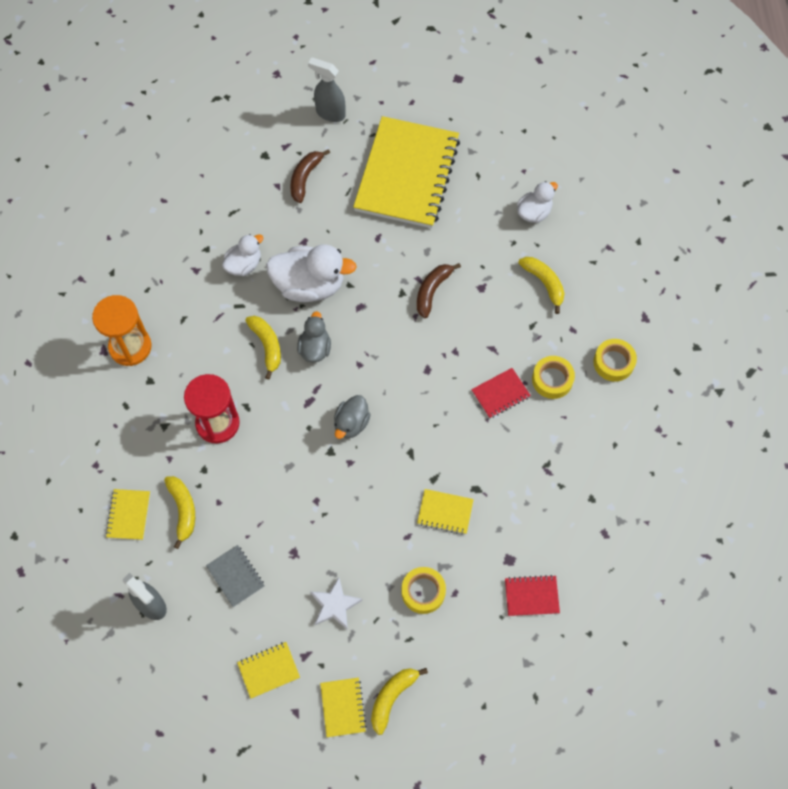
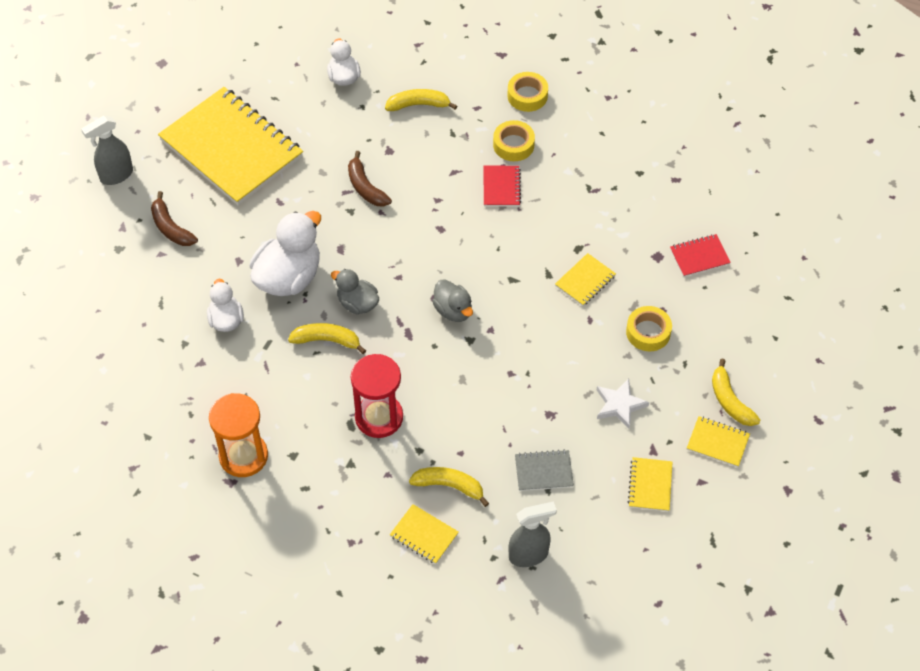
camera: 60 degrees left, 10 degrees down
red notebook [505,575,560,616] -> red notebook turned 45 degrees clockwise [670,234,731,277]

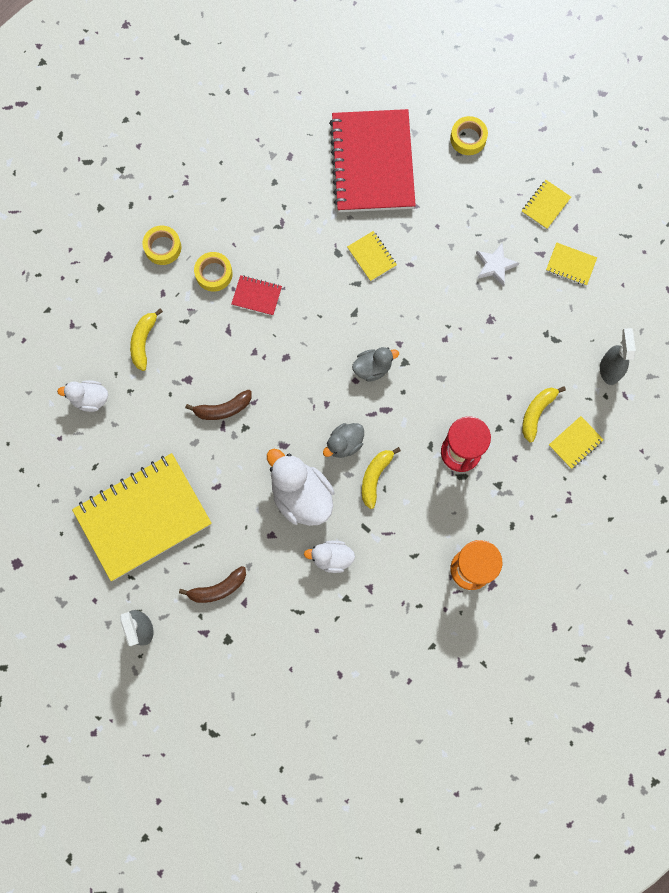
camera: 75 degrees left, 20 degrees up
grey notebook [515,450,574,491] -> none
yellow tape [626,306,672,351] -> yellow tape moved to [450,116,488,155]
red notebook [670,234,731,277] -> red notebook [329,109,416,212], size x2.48
yellow banana [712,359,760,426] -> none

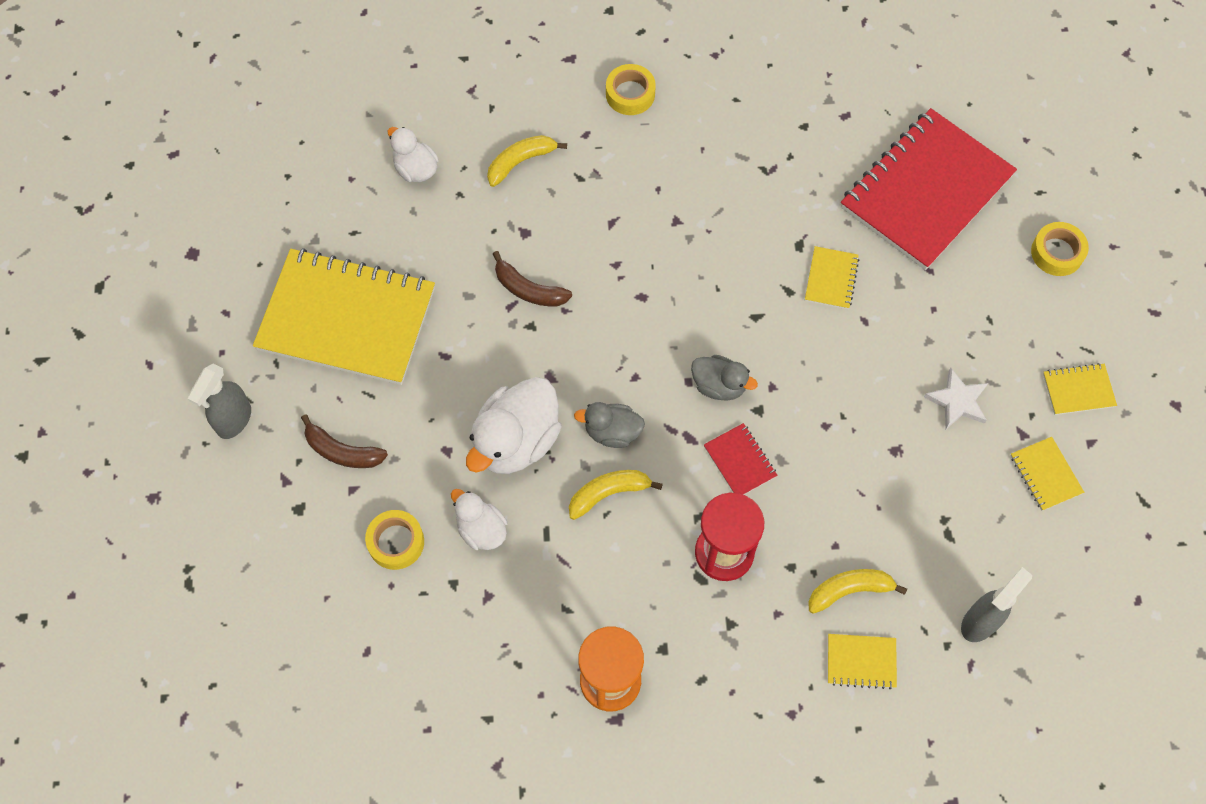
camera: 45 degrees right, 10 degrees down
yellow tape [194,252,233,292] -> yellow tape moved to [365,510,424,570]
red notebook [231,275,282,316] -> red notebook moved to [704,423,777,495]
white duck [267,449,334,526] -> white duck turned 150 degrees counterclockwise [466,377,562,474]

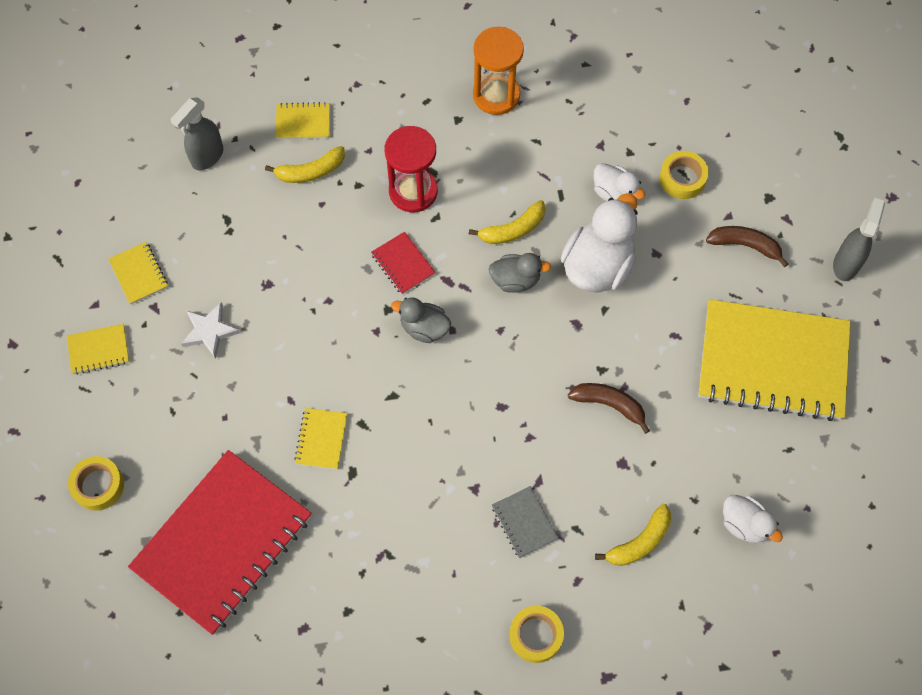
camera: 175 degrees right, 0 degrees up
none -> grey notebook [492,486,559,558]

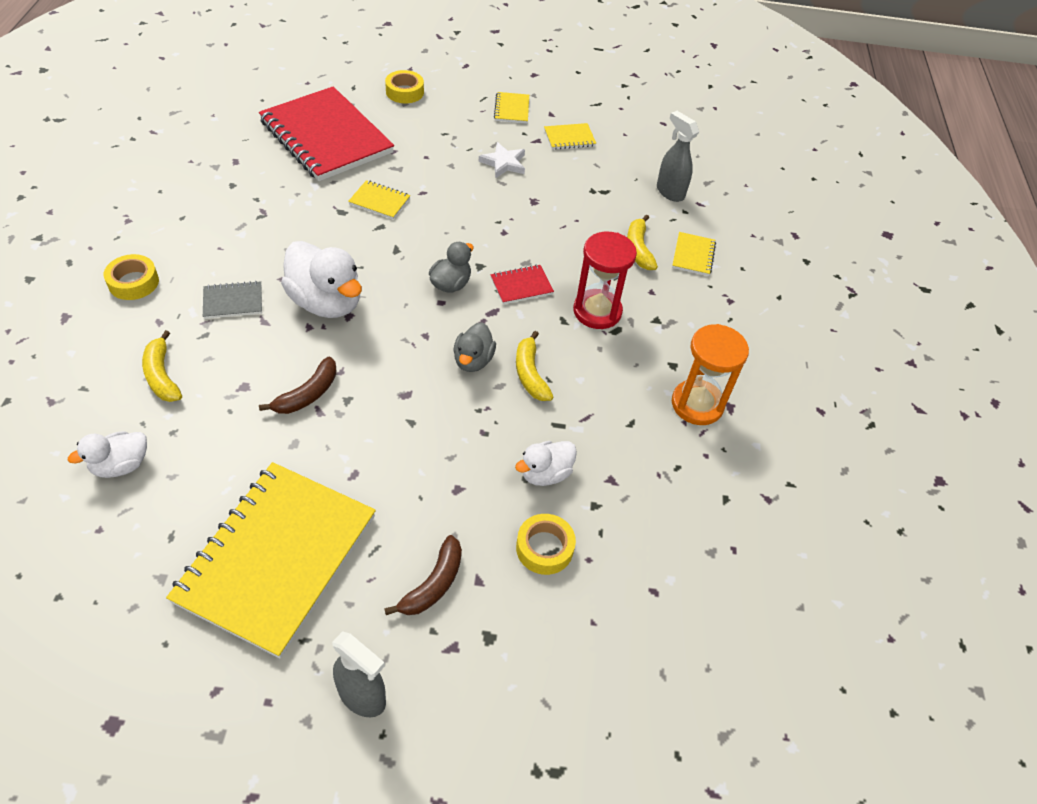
camera: 100 degrees right, 15 degrees down
white duck [561,193,638,293] -> white duck moved to [281,241,362,318]

